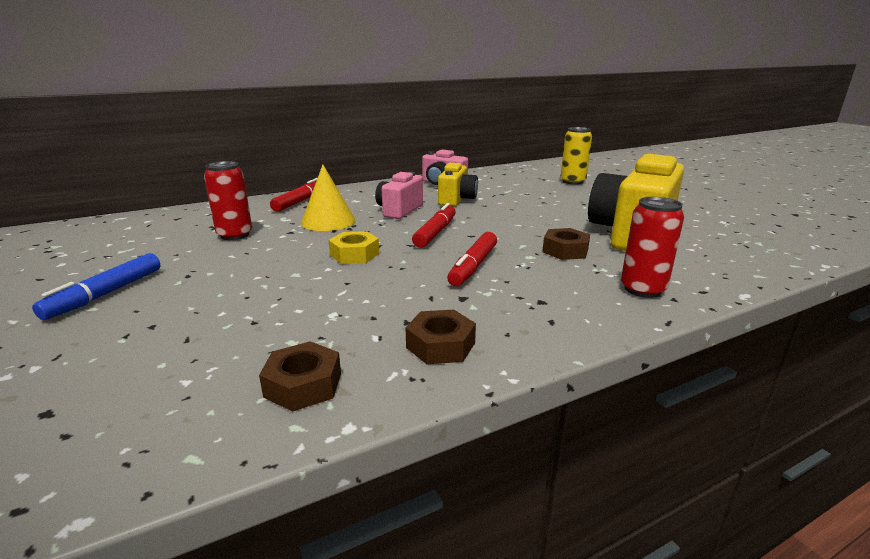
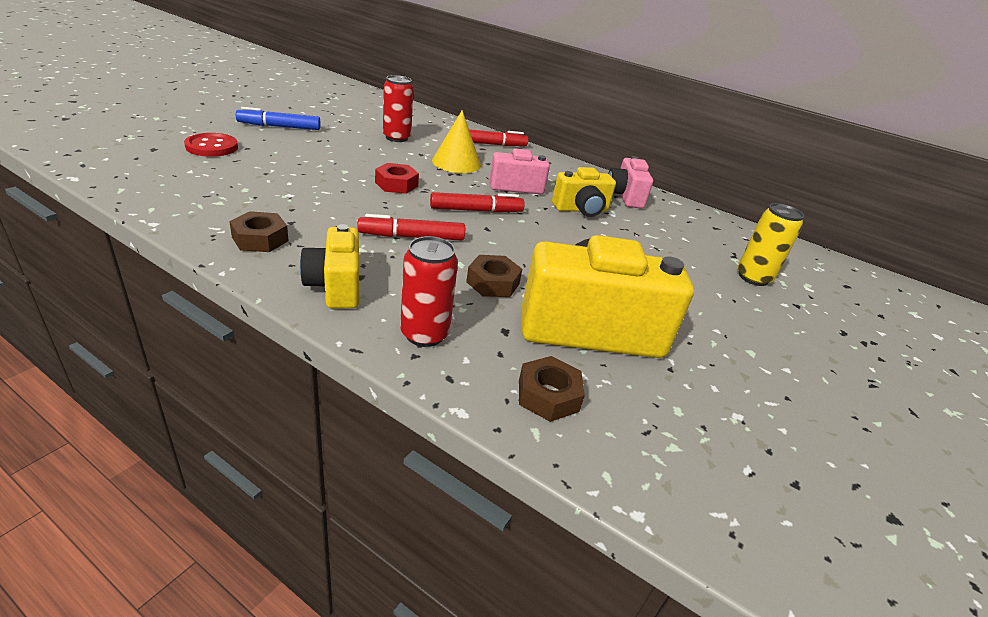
camera: 55 degrees right, 10 degrees up
brown nut [259,341,341,412] -> brown nut moved to [519,356,585,422]
yellow nut [329,231,379,264] -> red nut [375,163,419,194]
none -> red button [184,133,238,157]
none -> yellow camera [300,224,359,308]

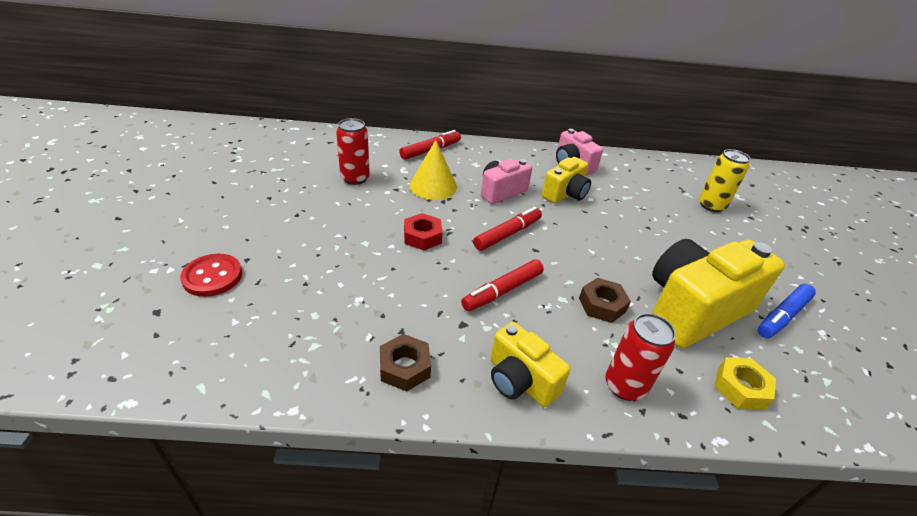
camera: 30 degrees left, 5 degrees up
blue marker [236,107,320,130] -> blue marker moved to [758,284,816,338]
brown nut [519,356,585,422] -> yellow nut [715,357,776,410]

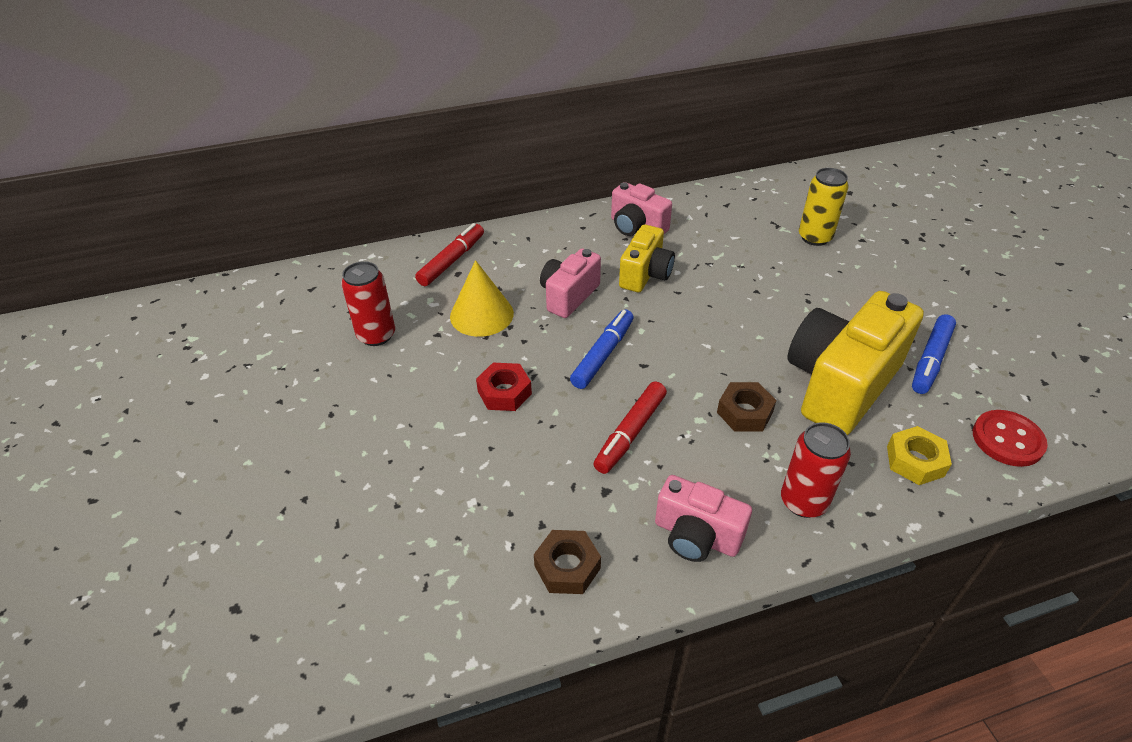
camera: 15 degrees left, 5 degrees up
red button [180,254,242,297] -> red button moved to [973,410,1048,467]
red marker [473,207,542,251] -> blue marker [570,309,634,389]
yellow camera [490,322,571,407] -> pink camera [655,475,752,562]

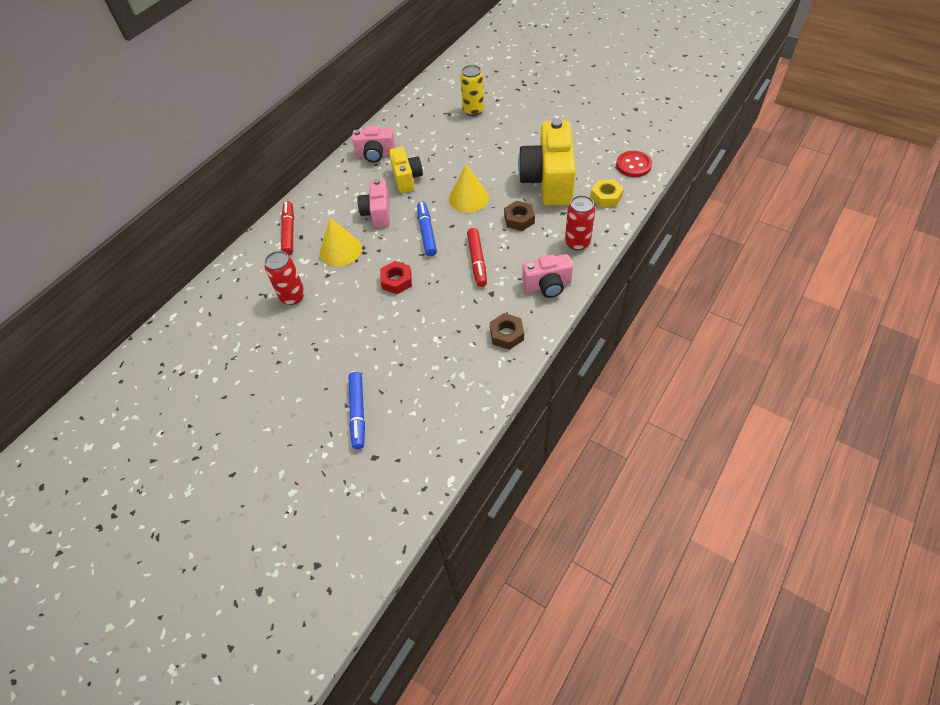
camera: 35 degrees left, 10 degrees up
blue marker [912,314,956,394] -> blue marker moved to [349,372,365,449]
none -> yellow cone [449,164,489,213]

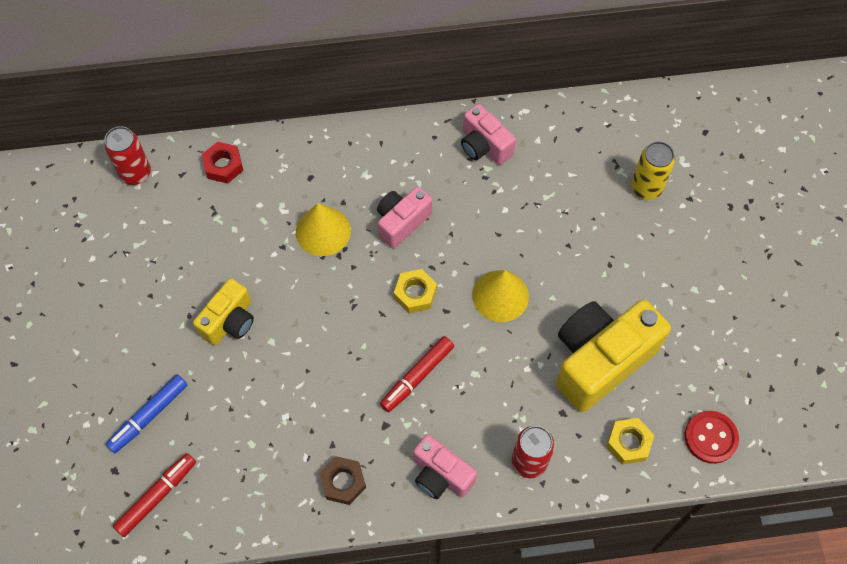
camera: 45 degrees right, 10 degrees up
red can [264,251,305,305] -> red can moved to [104,126,151,185]
red marker [281,201,294,255] -> red marker moved to [113,453,196,537]
red nut [380,261,412,294] -> red nut moved to [202,141,243,184]
yellow camera [389,147,423,193] -> yellow camera moved to [193,278,254,346]
blue marker [417,202,437,256] -> yellow nut [394,269,437,313]
brown nut [504,201,535,231] -> none

